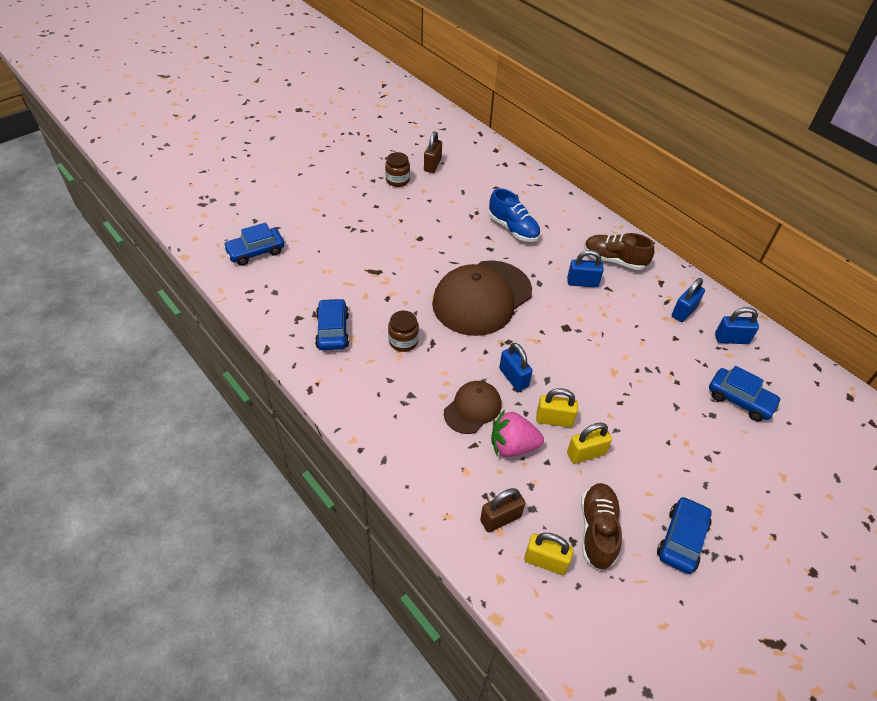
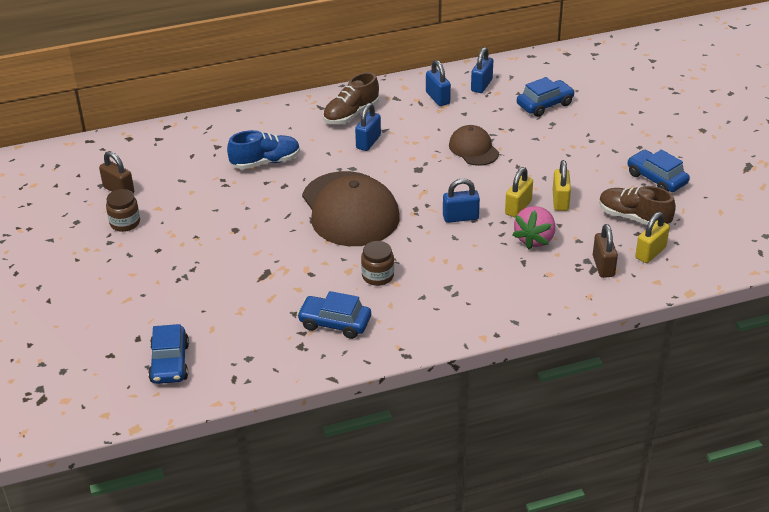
camera: 65 degrees left, 10 degrees down
brown cap [444,381,501,434] -> brown cap moved to [449,125,499,166]

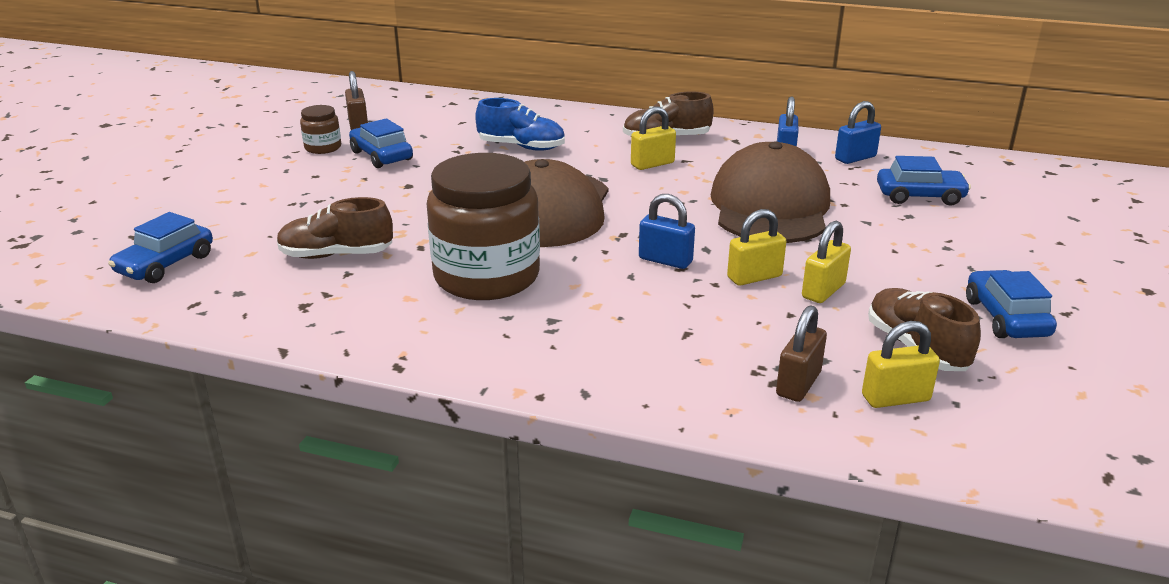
camera: 35 degrees right, 10 degrees down
blue car [297,291,371,339] -> blue car moved to [349,118,413,168]
blue padlock [355,103,381,151] -> yellow padlock [631,107,676,170]
brown jar [361,241,394,286] -> brown jar [427,153,540,300], size x2.25
brown cap [449,125,499,166] -> brown cap [711,141,830,243], size x1.93
pink strawberry [513,206,555,249] -> none
none -> brown shoe [277,197,393,259]

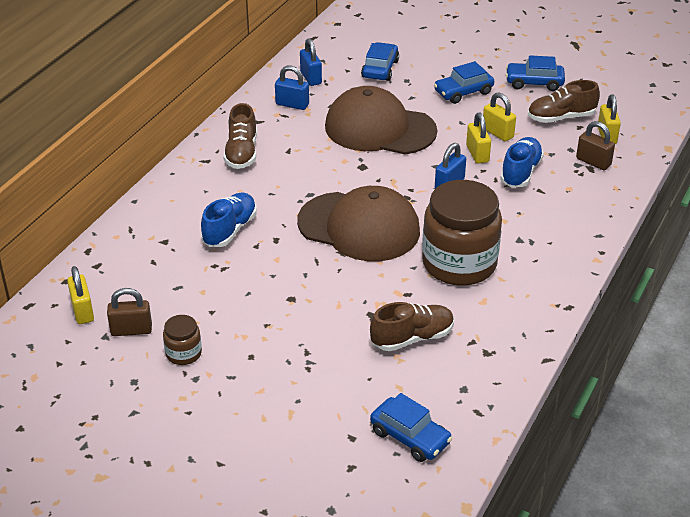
camera: 80 degrees left, 10 degrees up
brown shoe [277,197,393,259] -> brown shoe turned 120 degrees counterclockwise [370,302,454,351]
blue car [349,118,413,168] -> blue car moved to [434,61,494,104]
yellow padlock [631,107,676,170] -> yellow padlock moved to [67,266,94,324]
none -> blue shoe [500,137,544,188]

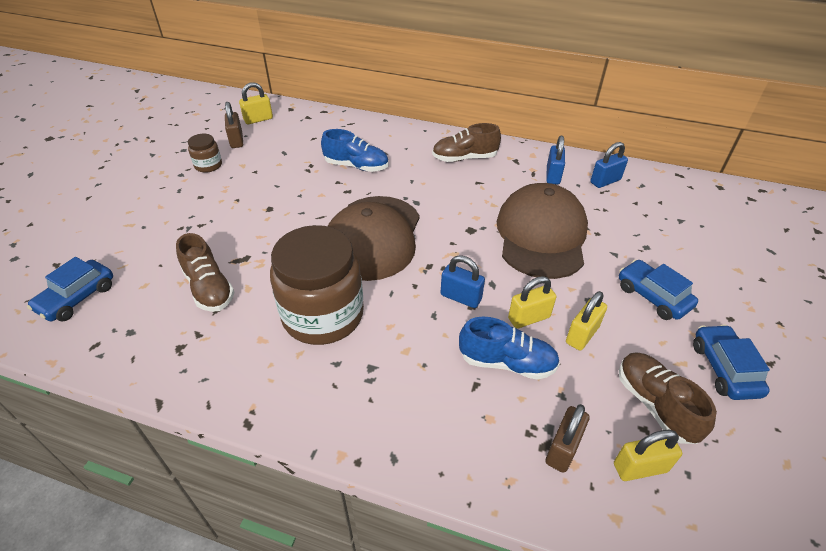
camera: 80 degrees right, 5 degrees up
blue car [361,42,399,81] -> none

